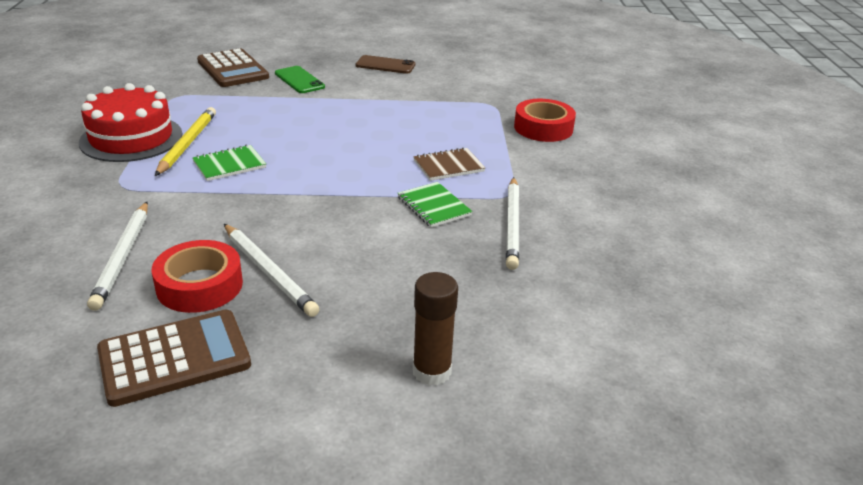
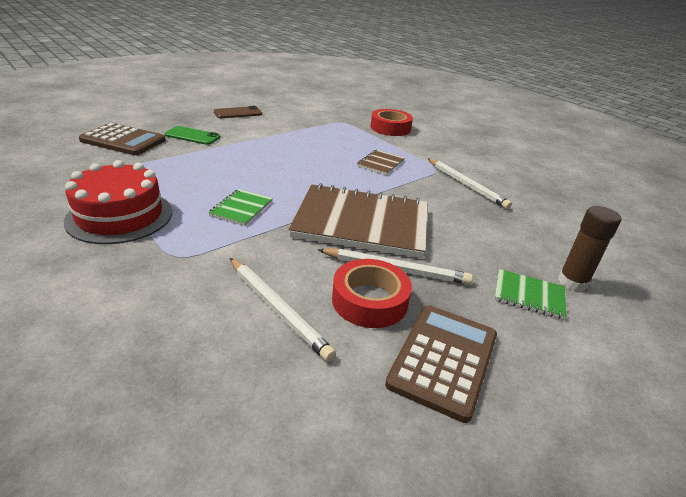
camera: 40 degrees left, 0 degrees up
yellow pencil [155,107,216,176] -> none
green notebook [398,182,473,228] -> green notebook moved to [494,269,567,320]
none -> brown notebook [288,183,428,258]

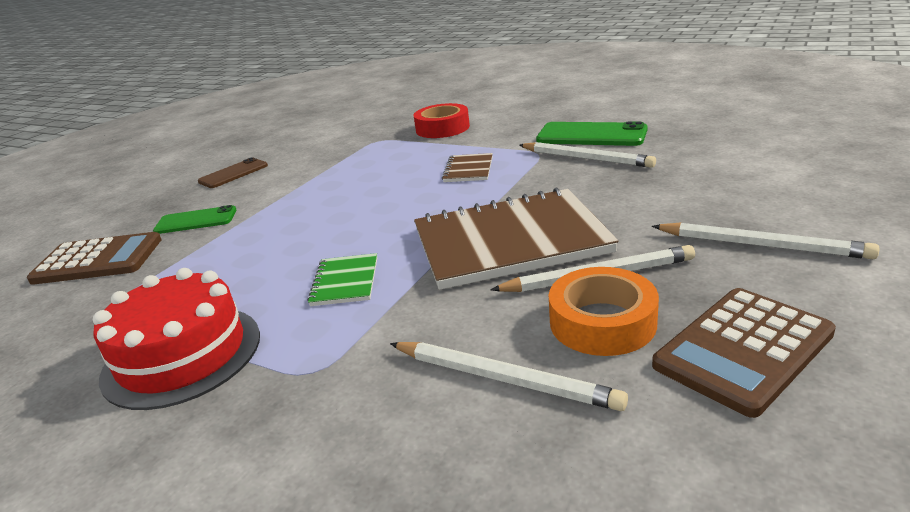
camera: 15 degrees left, 5 degrees down
red tape [332,259,412,328] -> orange tape [549,267,659,356]
brown calculator [385,305,497,423] -> brown calculator turned 135 degrees counterclockwise [652,288,836,418]
green notebook [494,269,567,320] -> white pencil [652,222,880,259]
brown glue stick [558,206,621,292] -> none
none -> green phone [536,121,648,146]

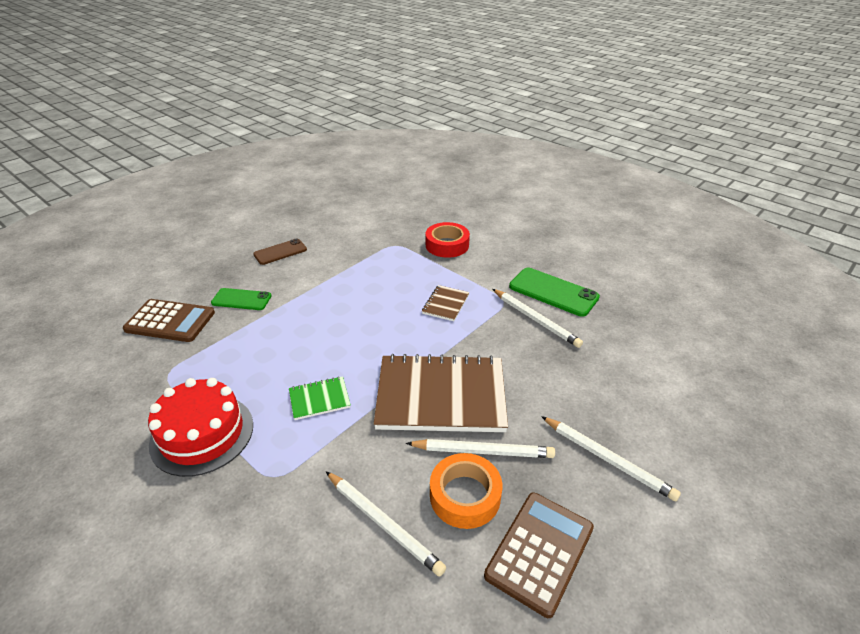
camera: 10 degrees right, 10 degrees up
green notebook [307,253,377,306] -> green notebook turned 60 degrees clockwise [289,376,351,420]
brown calculator [652,288,836,418] -> brown calculator turned 150 degrees clockwise [484,493,594,618]

